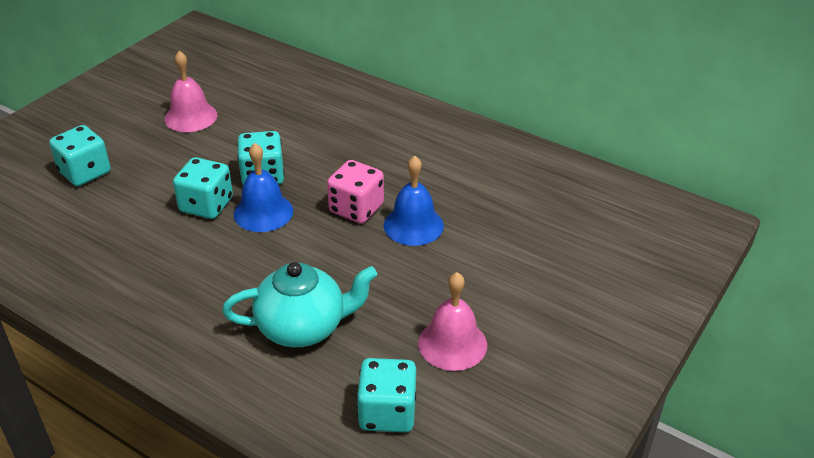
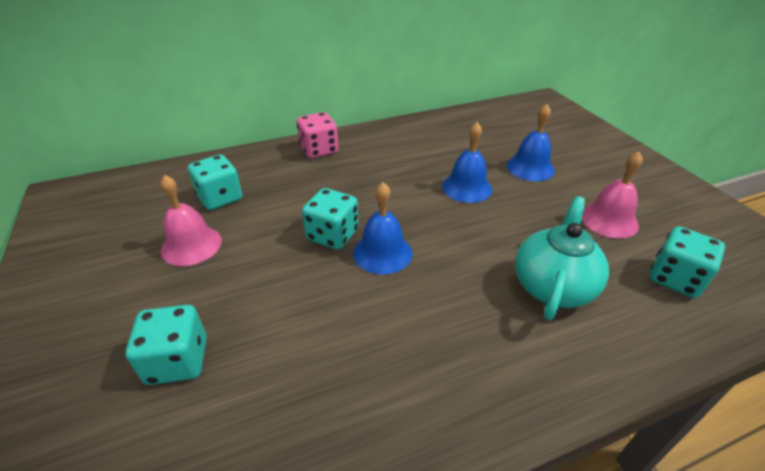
camera: 55 degrees left, 0 degrees up
turquoise dice [173,157,233,219] -> turquoise dice moved to [188,155,243,210]
pink dice [327,160,384,224] -> pink dice moved to [297,112,339,158]
none -> blue bell [507,104,555,181]

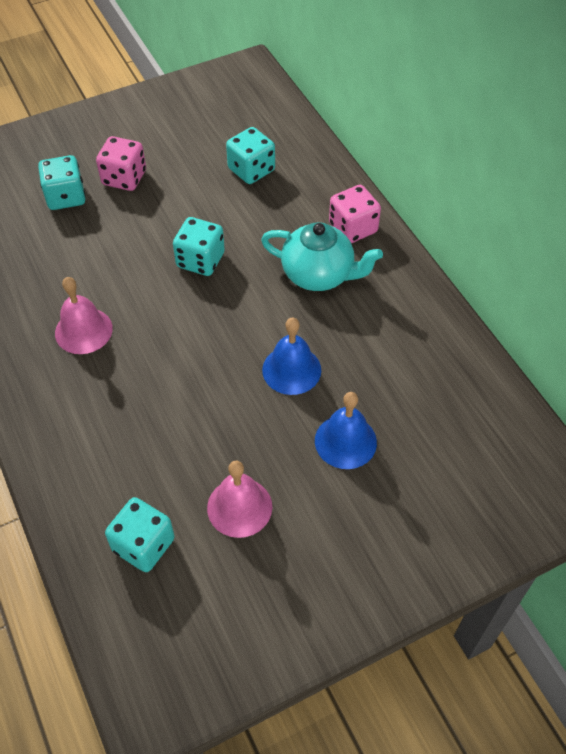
camera: 85 degrees right, 15 degrees up
pink bell [161,175,222,266] -> pink bell moved to [55,277,113,354]
blue bell [353,182,412,275] -> none
turquoise teapot [515,196,609,321] -> turquoise teapot moved to [261,222,383,291]
none -> pink dice [96,136,146,191]

